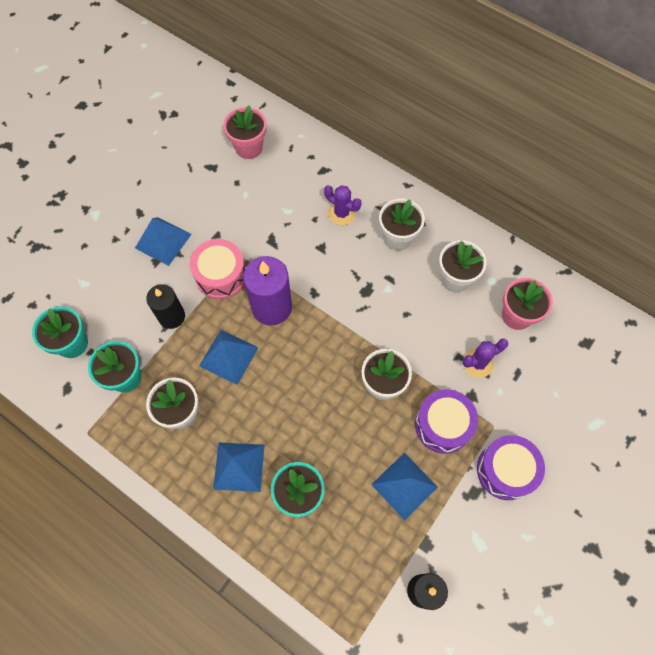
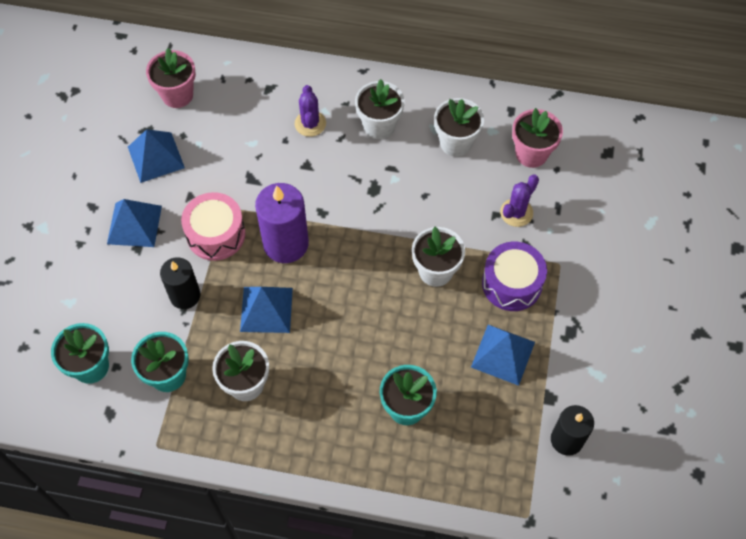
camera: 25 degrees left, 5 degrees down
blue pyramid [213,442,265,492] -> blue pyramid moved to [128,129,185,183]
purple cactus [324,185,361,225] -> purple cactus turned 75 degrees clockwise [295,85,326,137]
purple drum [477,435,545,500] -> none

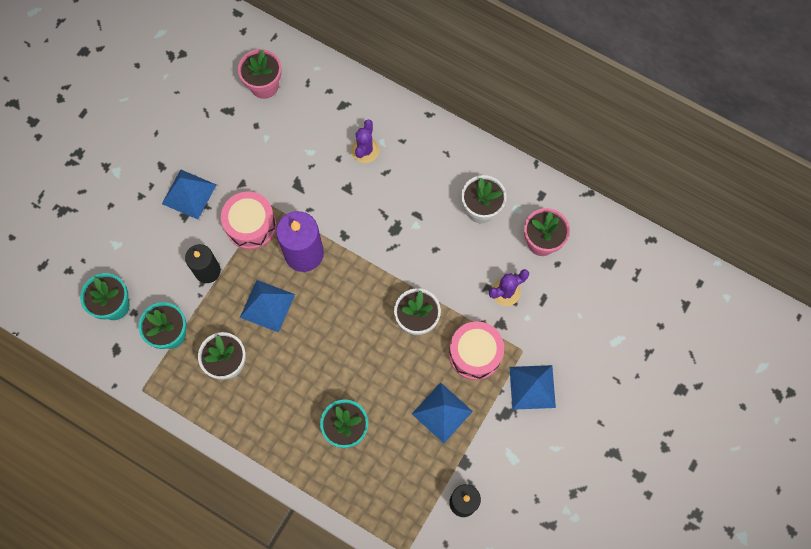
camera: 20 degrees right, 10 degrees up
blue pyramid [128,129,185,183] -> blue pyramid moved to [509,365,556,410]
white flower pot [355,79,405,139] -> none
purple drum [482,242,547,311] -> pink drum [449,321,504,380]

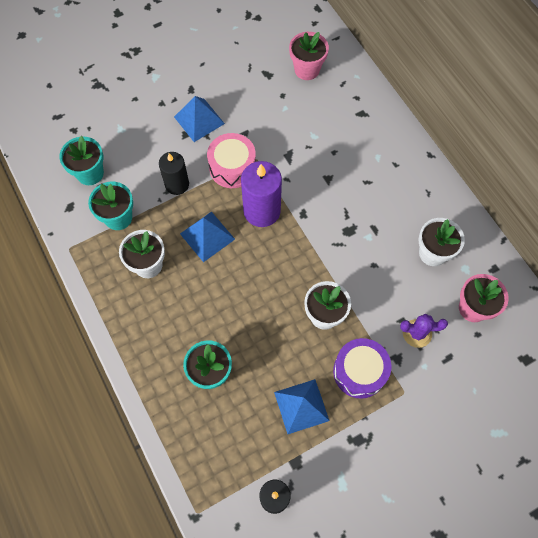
camera: 30 degrees right, 5 degrees down
purple cactus [351,119,379,163] -> none
pink drum [449,321,504,380] -> purple drum [333,338,391,399]
blue pyramid [509,365,556,410] -> none

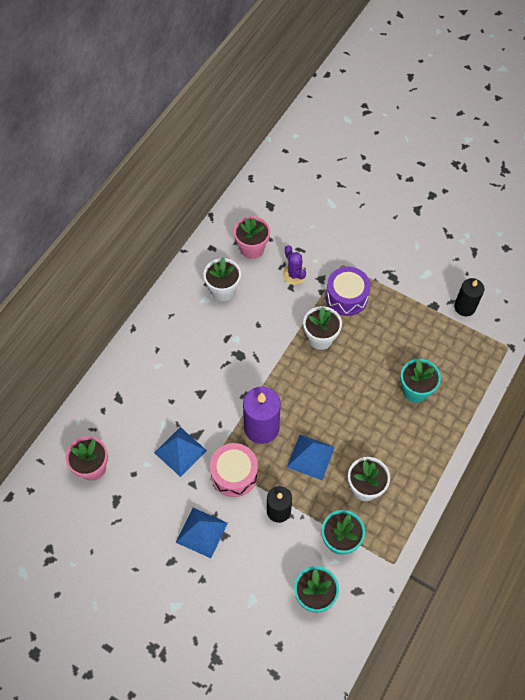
camera: 120 degrees left, 5 degrees down
blue pyramid [274,379,330,434] -> blue pyramid moved to [154,427,207,477]

